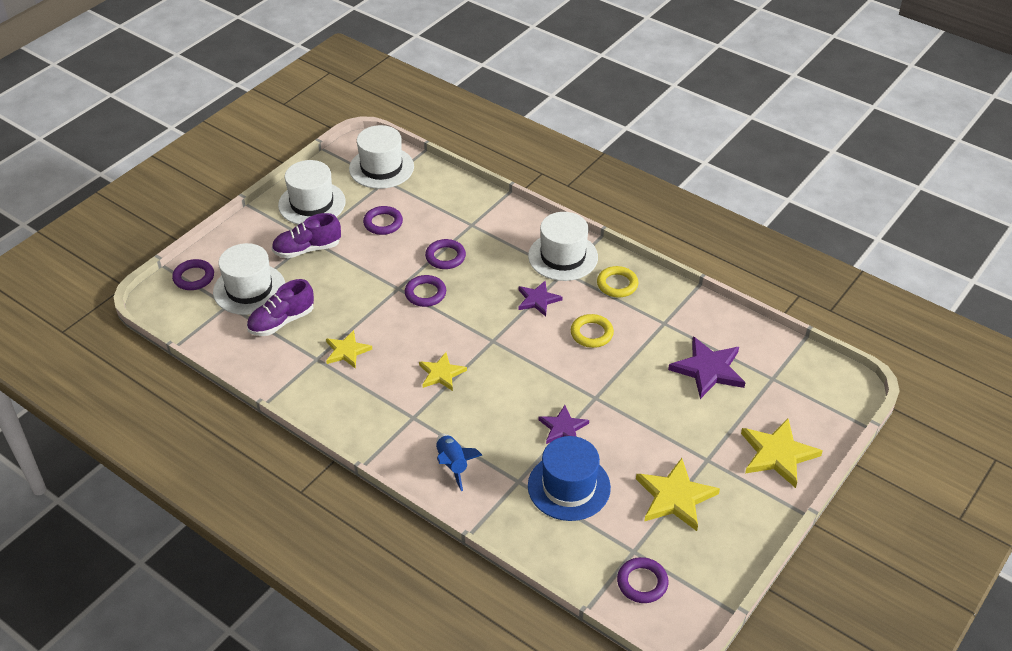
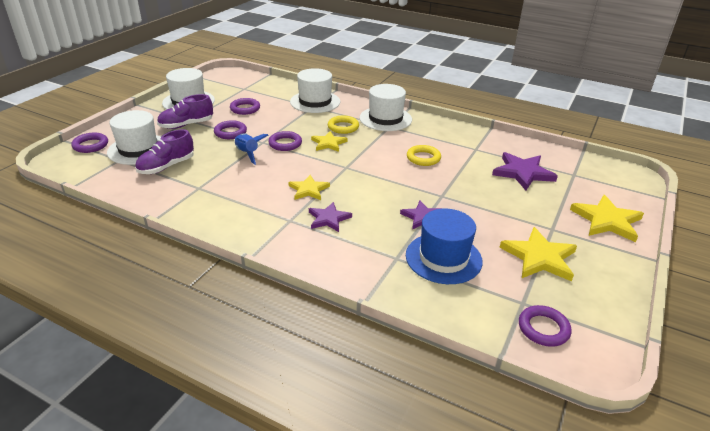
camera: 10 degrees left, 10 degrees down
yellow star [326,330,372,369] -> yellow star moved to [311,131,348,152]
white hat [349,125,414,189] -> white hat moved to [290,68,340,113]
purple ring [425,239,466,269] -> purple ring moved to [214,120,247,139]
blue rocket [436,434,482,491] -> blue rocket moved to [234,133,268,165]
purple star [518,281,563,316] -> purple star moved to [309,202,352,232]
yellow ring [597,266,638,297] -> yellow ring moved to [328,116,359,134]

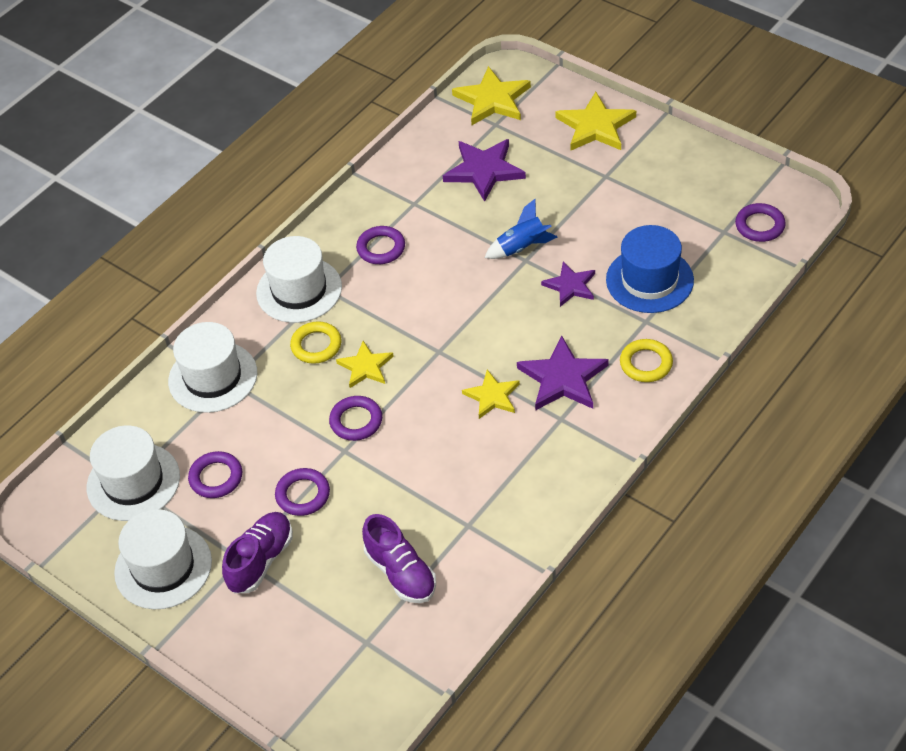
camera: 75 degrees left, 15 degrees up
purple ring [71,133,108,153] -> purple ring moved to [356,226,405,264]
white hat [107,110,161,165] -> white hat moved to [87,426,180,521]
purple shoe [157,94,213,129] -> purple shoe turned 135 degrees counterclockwise [222,512,293,593]
blue rocket [234,133,268,165] -> blue rocket moved to [485,199,557,259]
purple star [309,202,352,232] -> purple star [517,335,609,411], size x1.58
yellow ring [407,145,441,166] -> yellow ring moved to [620,339,673,382]
yellow star [499,227,577,281] -> yellow star moved to [452,66,531,125]

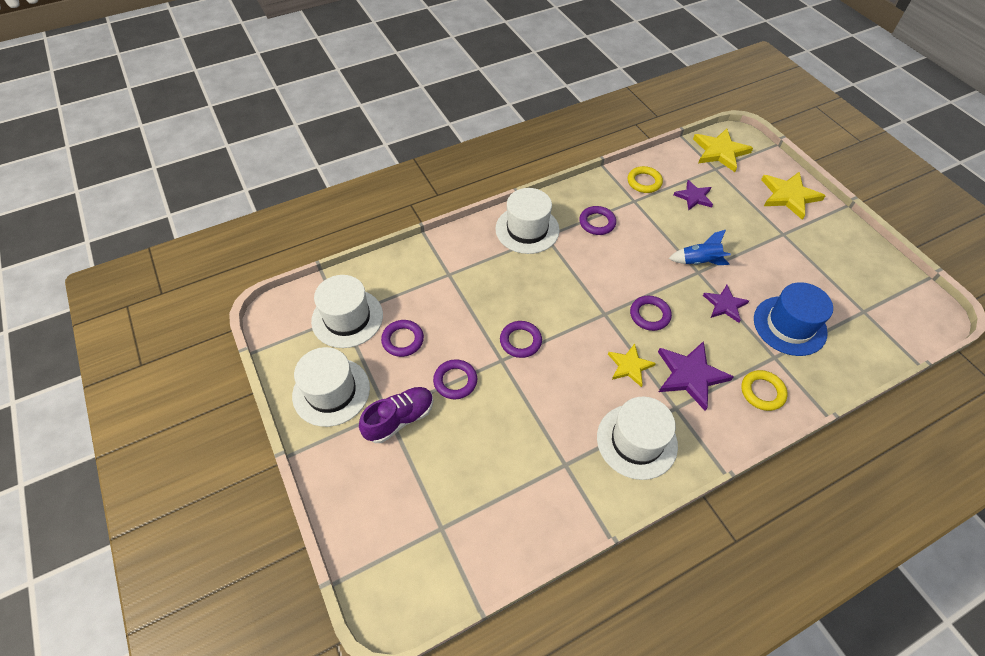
camera: 20 degrees right, 5 degrees up
white hat [168,322,257,413] -> white hat moved to [597,397,678,480]
yellow ring [290,321,341,364] -> yellow ring moved to [628,166,663,193]
yellow star [336,341,394,388] -> none
purple shoe [362,514,436,603] -> none
purple star [443,139,526,202] -> purple star [674,180,713,210], size x0.63
purple ring [735,203,786,242] -> purple ring moved to [630,296,672,331]

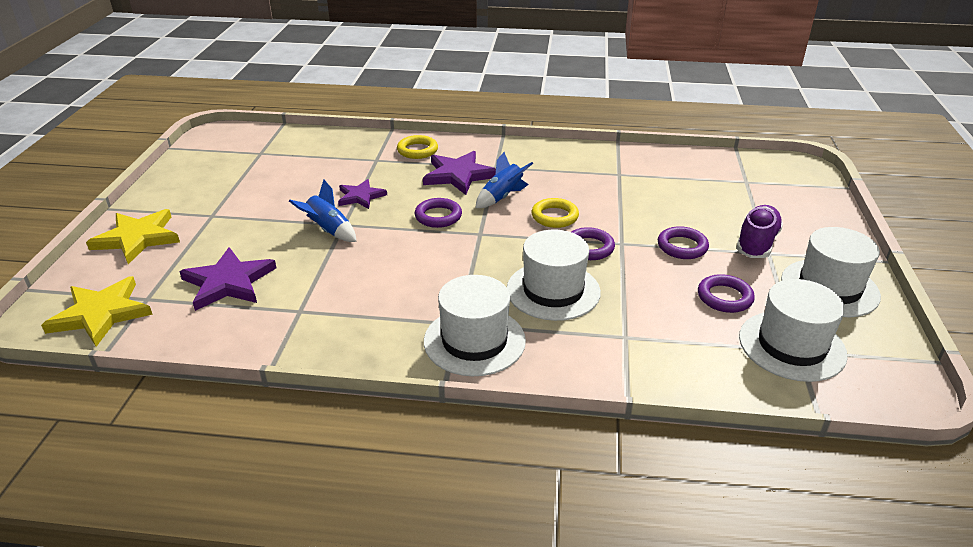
camera: 145 degrees left, 20 degrees down
purple shoe [359,387,434,443] -> purple shoe turned 120 degrees clockwise [736,205,783,258]
purple ring [579,206,616,235] -> none
white hat [597,397,678,480] -> white hat moved to [507,229,601,321]
yellow star [608,344,656,387] -> blue rocket [475,152,533,208]
yellow ring [628,166,663,193] -> yellow ring moved to [531,198,579,228]
purple star [674,180,713,210] -> purple star [179,247,276,311], size x1.58
blue hat [754,282,833,356] -> none

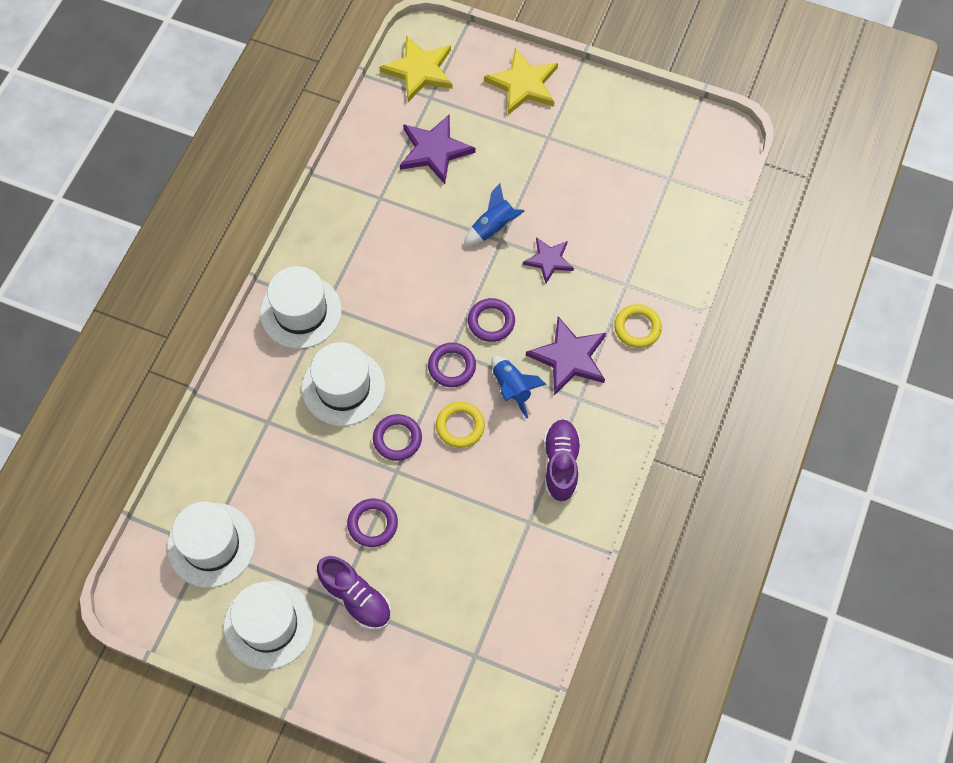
camera: 105 degrees right, 30 degrees up
purple ring [698,274,755,313] -> purple ring moved to [428,343,476,387]
none -> purple shoe [544,420,581,502]

